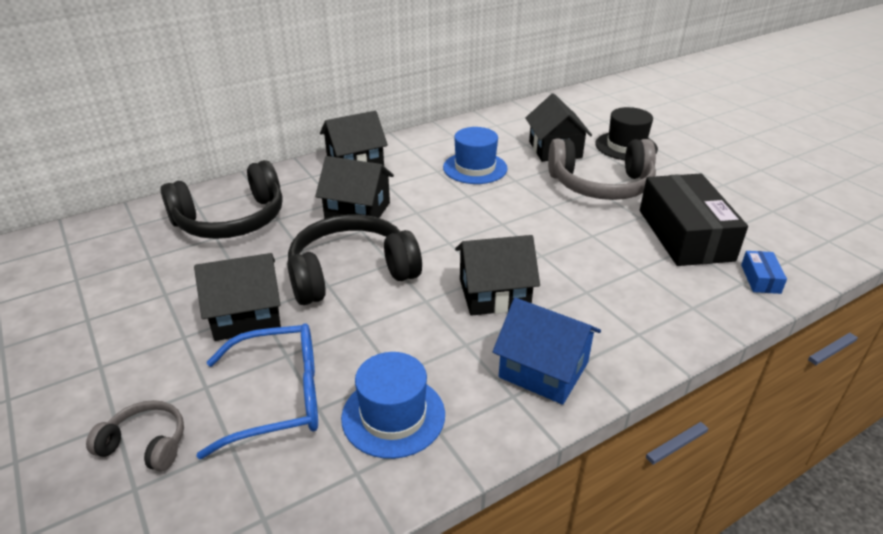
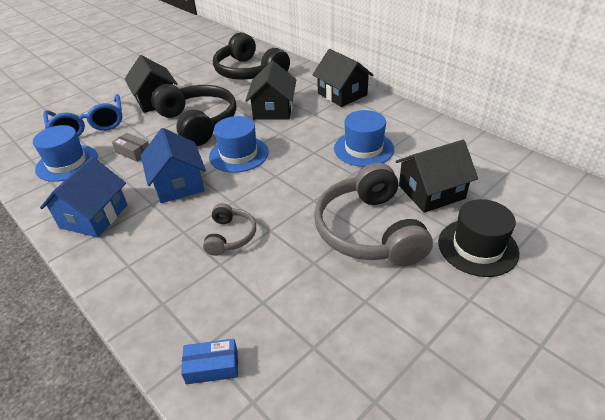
camera: 80 degrees right, 5 degrees up
grey headphones [86,400,184,471] -> grey headphones moved to [203,203,256,256]
black house [455,235,540,316] -> blue house [141,128,206,203]
black box [640,174,748,266] -> none
none -> grey box [112,133,149,162]
none -> blue hat [209,116,268,173]

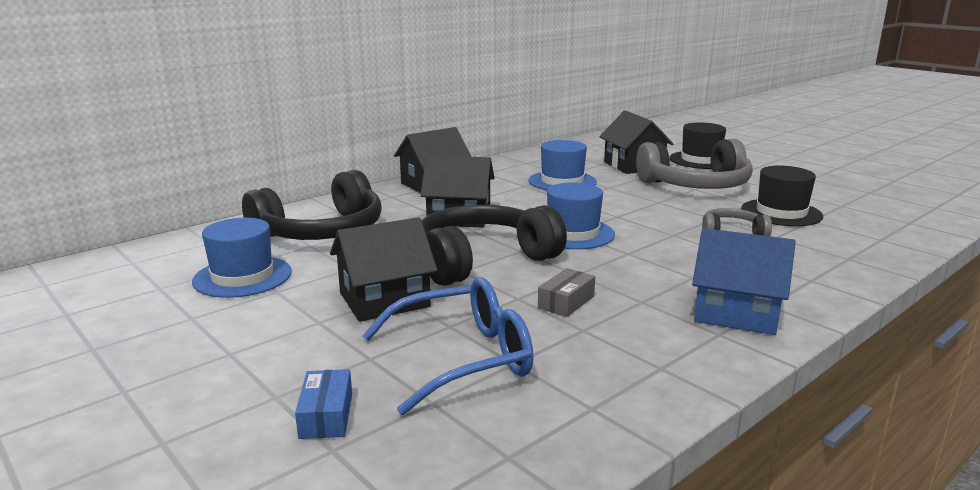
camera: 90 degrees left, 20 degrees down
blue hat [33,125,98,182] -> blue hat moved to [192,218,292,298]
blue house [141,128,206,203] -> none
blue box [181,339,238,384] -> blue box moved to [295,369,352,439]
none -> black hat [741,166,823,226]

